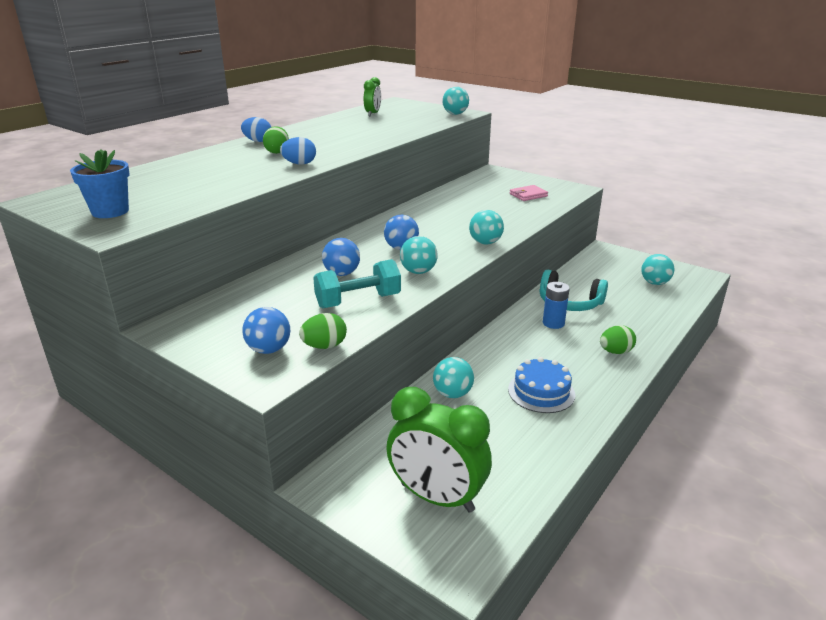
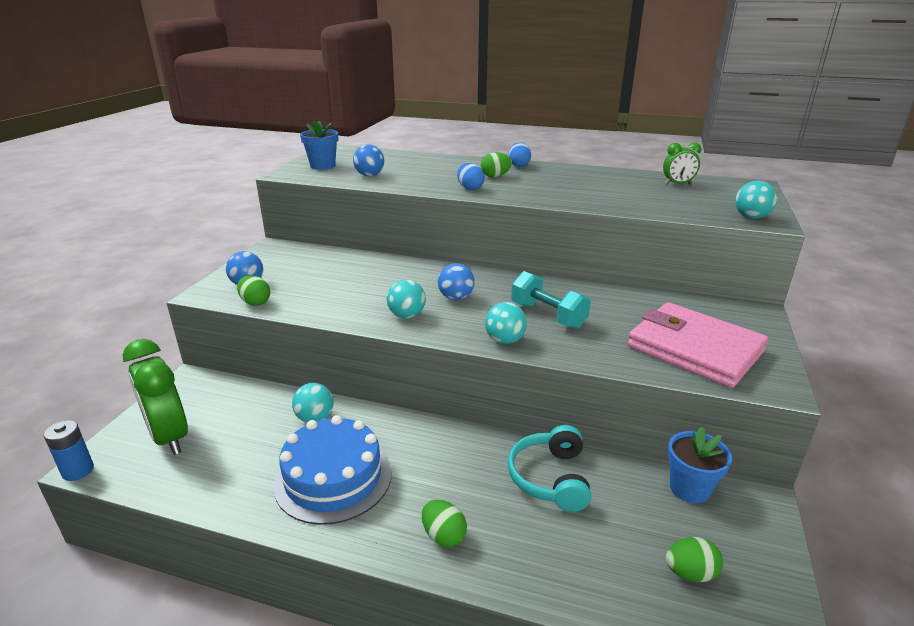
camera: 70 degrees right, 0 degrees up
turquoise dumbbell [313,259,401,308] -> turquoise dumbbell moved to [511,271,591,329]
blue ball [322,238,360,276] -> blue ball moved to [353,144,384,176]
green clock [386,387,492,513] -> green clock turned 45 degrees counterclockwise [123,339,188,455]
blue cake [508,357,576,413] -> blue cake [274,415,392,525], size x1.57
pink wallet [510,185,548,201] -> pink wallet [627,302,768,388], size x2.41
blue battery [543,282,570,329] -> blue battery moved to [44,420,94,481]
turquoise ball [641,254,674,285] -> green egg [666,537,723,582]
none -> blue flower pot [668,427,732,504]

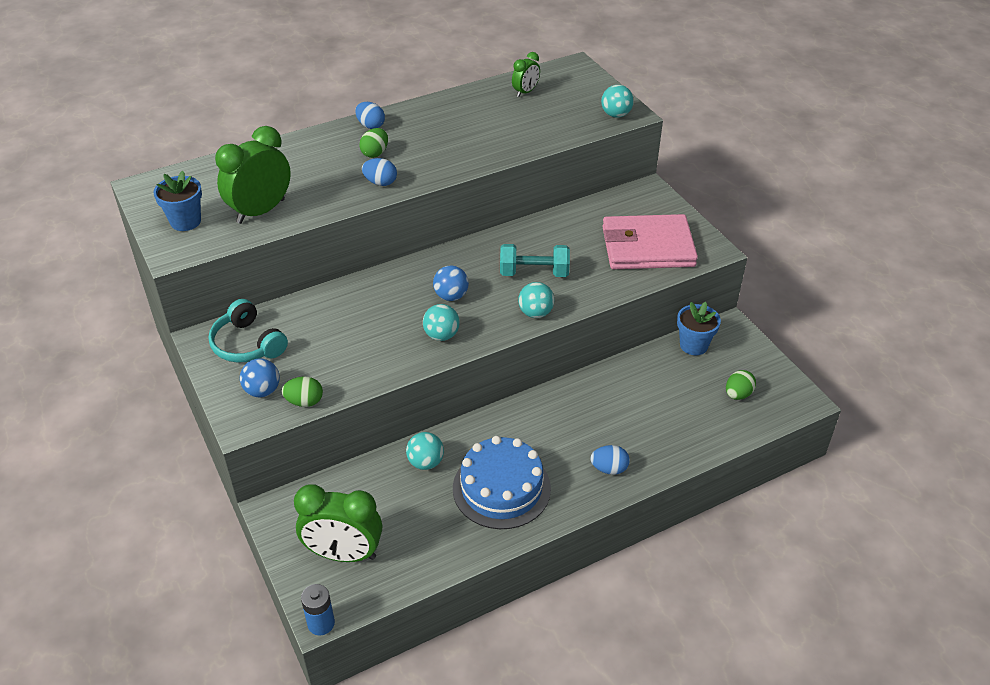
camera: 45 degrees left, 15 degrees up
blue ball [353,144,384,176] -> green clock [215,126,291,224]
green egg [422,500,467,547] -> blue egg [590,445,630,475]
turquoise headphones [507,425,591,512] -> turquoise headphones moved to [208,299,288,363]

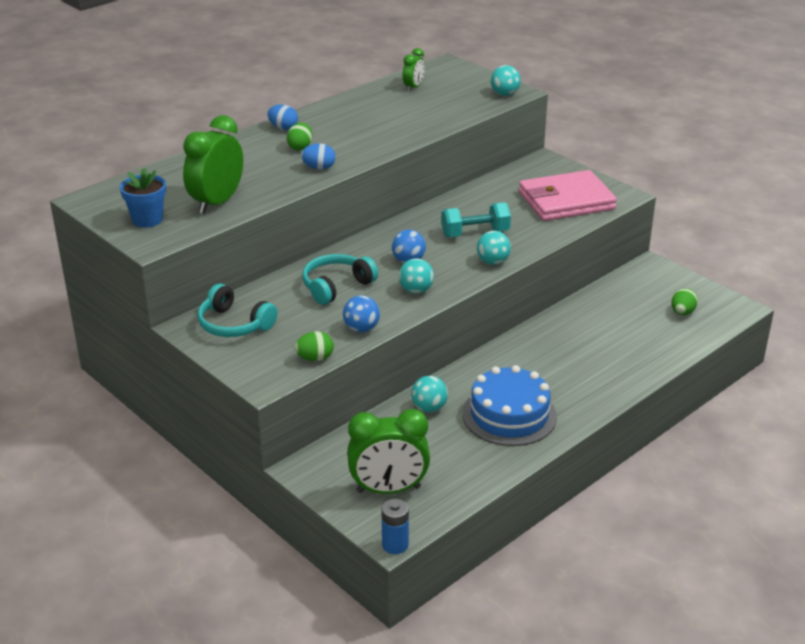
camera: 15 degrees left, 10 degrees down
blue ball [240,359,280,397] -> blue ball moved to [343,295,380,332]
blue egg [590,445,630,475] -> none
blue flower pot [677,302,721,355] -> none
none -> turquoise headphones [303,254,378,305]

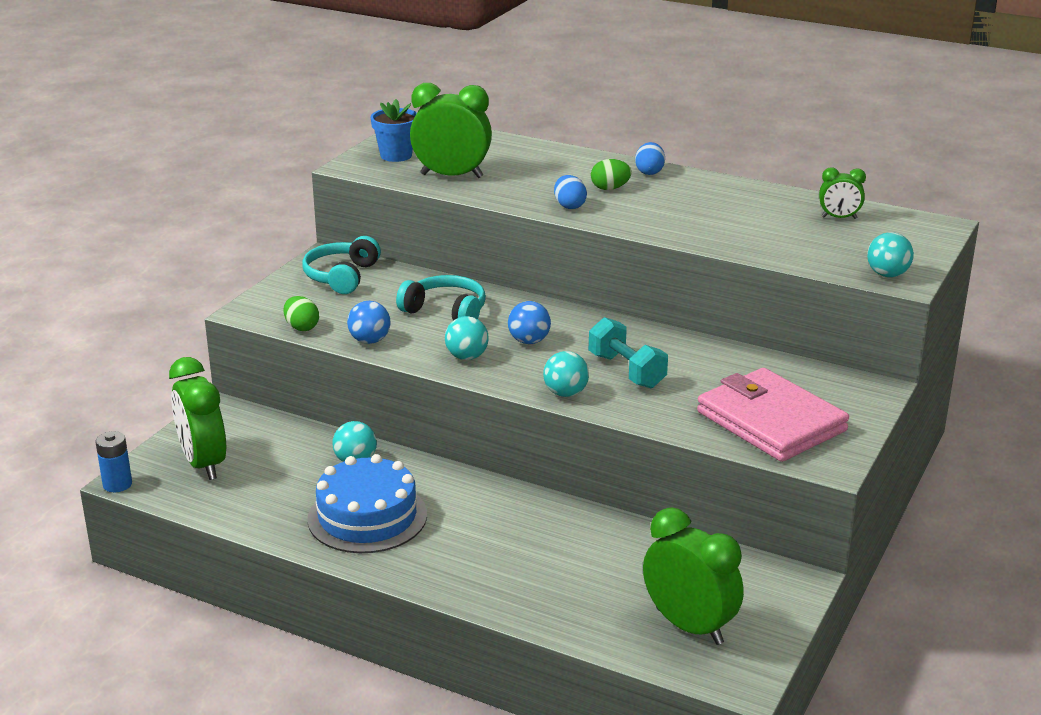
camera: 70 degrees right, 5 degrees down
green egg [671,288,698,315] -> green clock [643,507,744,645]

